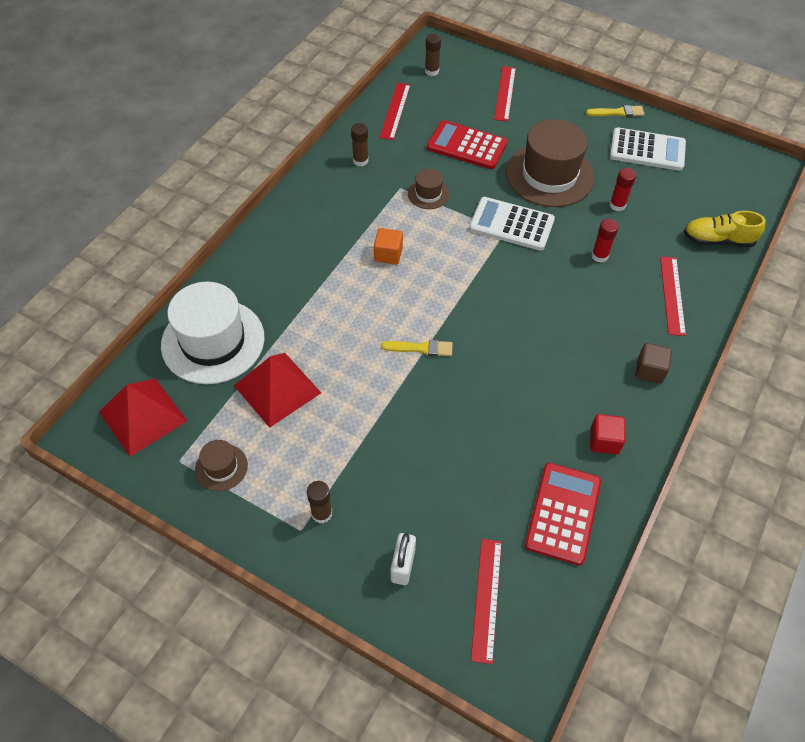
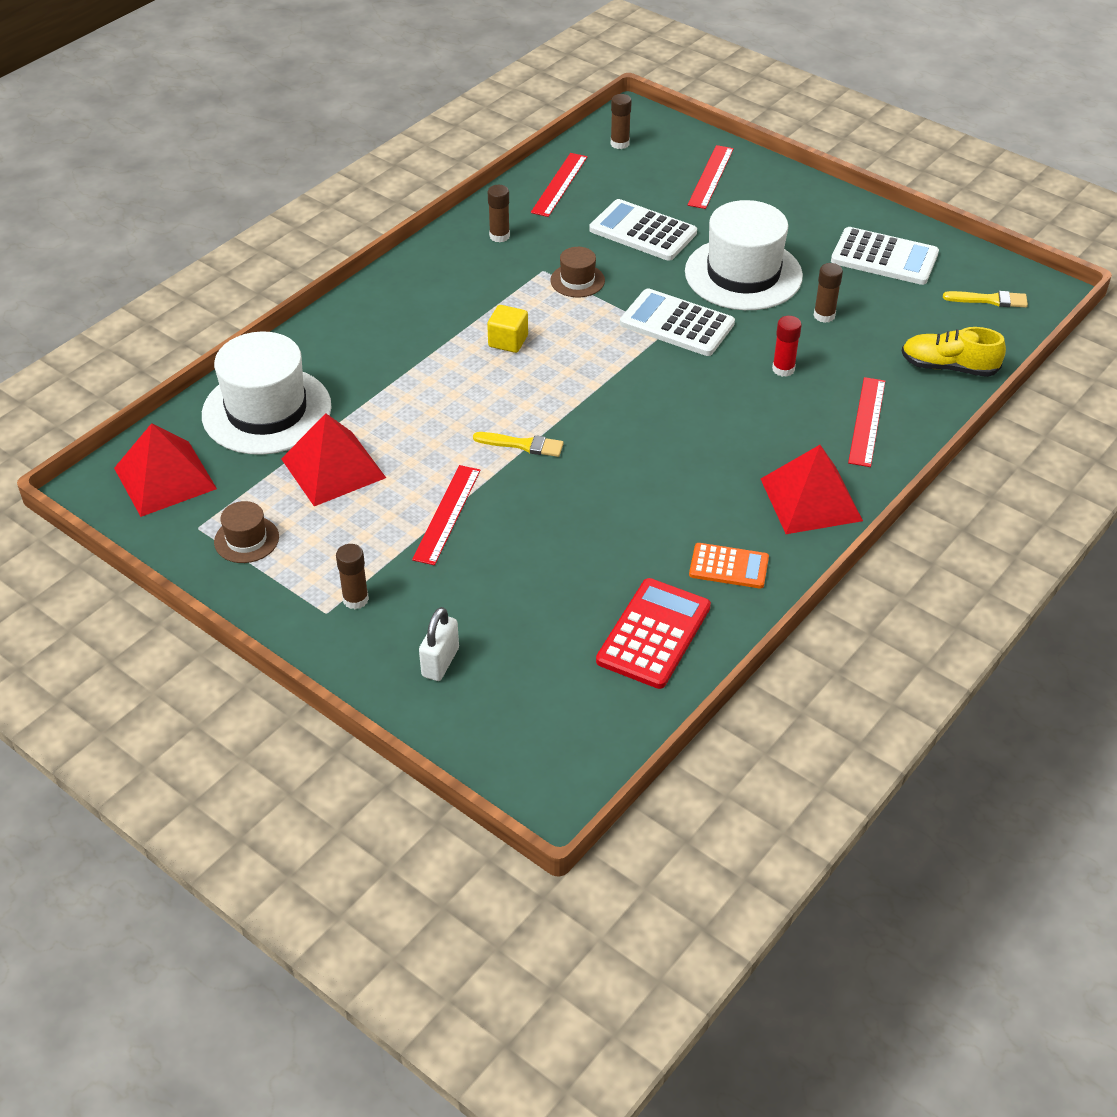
camera: 10 degrees right, 10 degrees down
orange cube [374,228,403,265] -> yellow cube [487,305,528,353]
red calculator [427,120,508,169] -> white calculator [589,199,697,261]
red ruler [471,539,502,664] -> red ruler moved to [412,465,481,565]
brown hat [506,119,594,207] -> white hat [685,200,803,310]
yellow brush [586,105,644,117] -> yellow brush moved to [943,291,1028,308]
red cube [590,414,625,455] -> orange calculator [689,543,769,588]
red glue stick [609,168,636,211] -> brown glue stick [813,263,843,323]
brown cube [635,343,672,384] -> red pyramid [761,445,863,534]

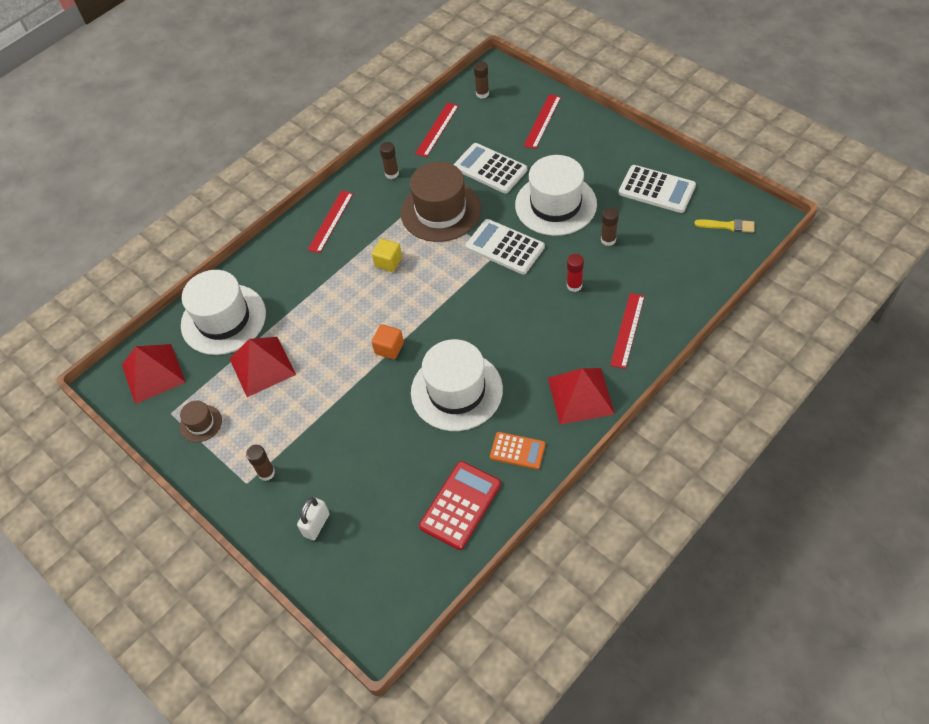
camera: 10 degrees right, 10 degrees up
red ruler [412,465,481,565] -> red ruler moved to [308,190,354,253]
yellow brush [473,432,564,457] -> orange cube [372,324,404,359]
brown hat [550,247,605,297] -> brown hat [401,162,481,242], size x2.16
yellow shoe [902,327,1006,377] -> none
none -> white hat [411,339,503,431]

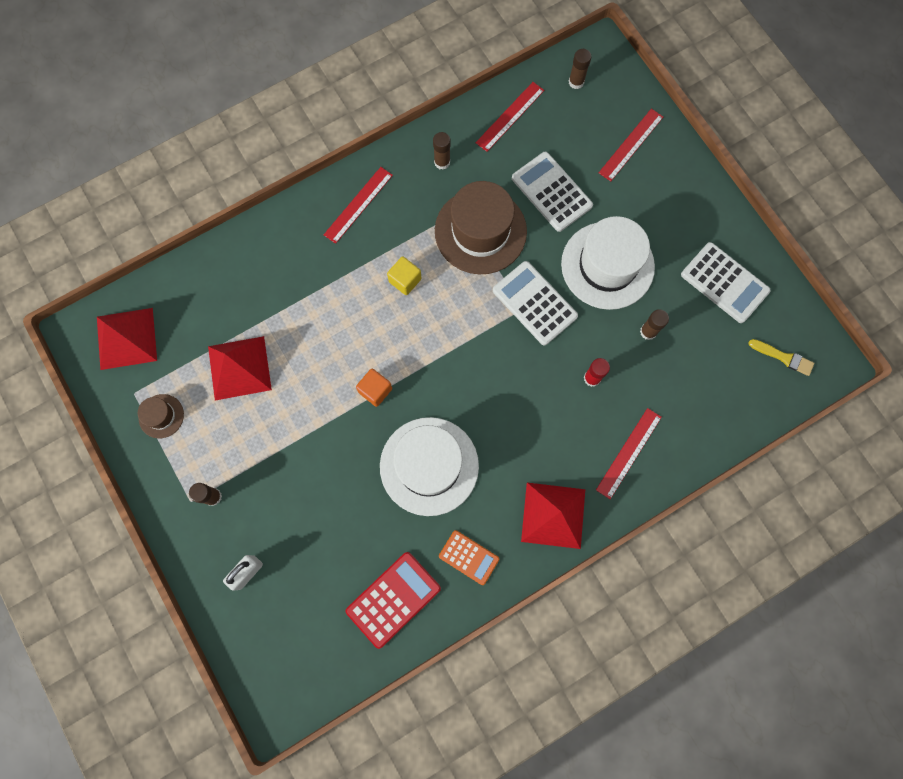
camera: 10 degrees right, 20 degrees up
white hat [181,270,266,355] -> none

